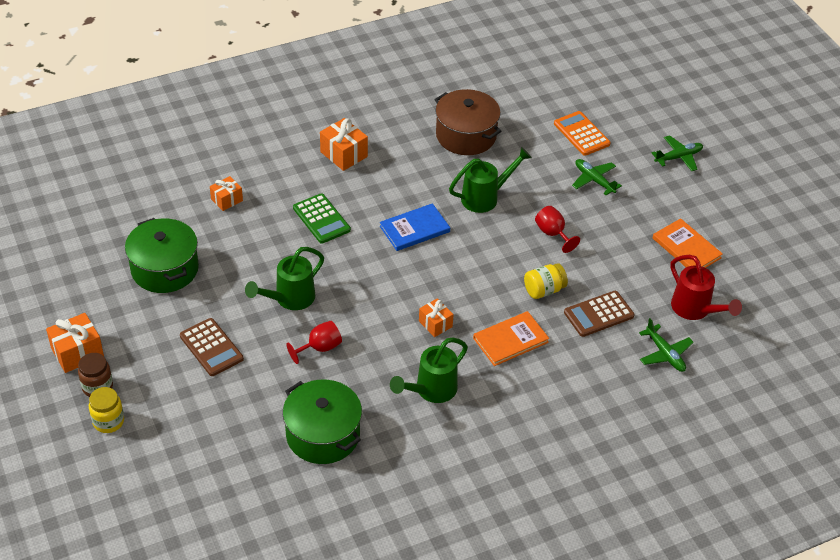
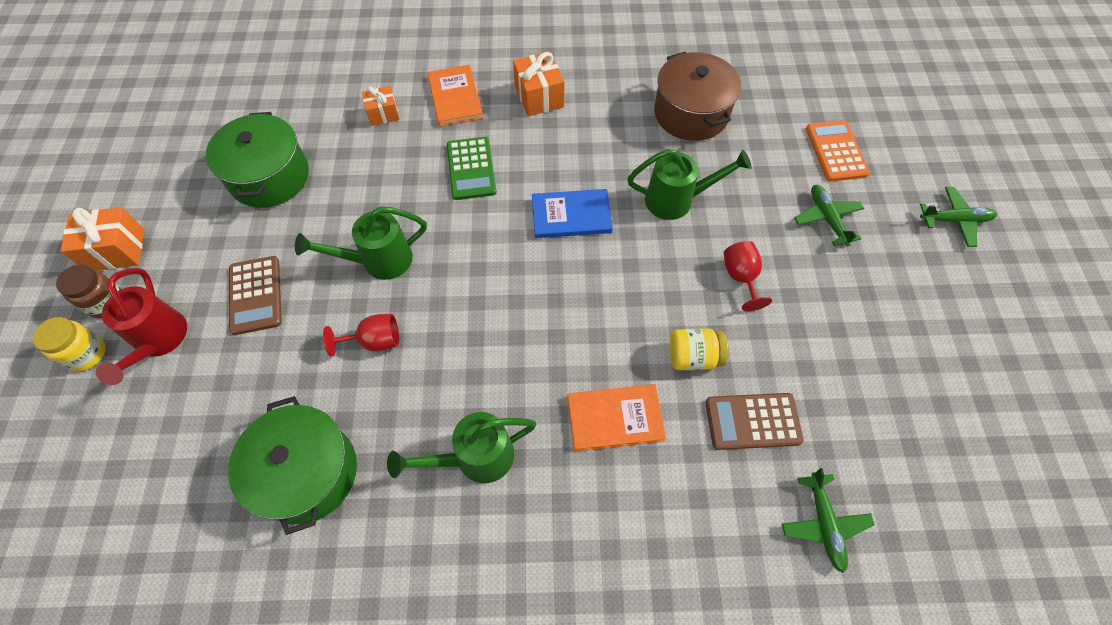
camera: 25 degrees right, 15 degrees up
orange gift [419,298,454,337] -> none
orange book [653,218,723,268] -> orange book moved to [427,65,483,127]
red watering can [670,255,742,320] -> red watering can moved to [96,268,187,385]

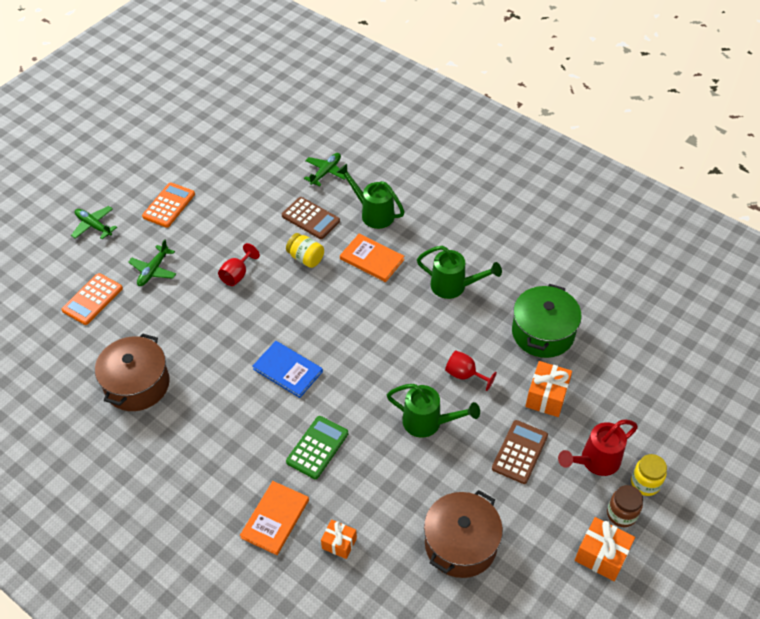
camera: 140 degrees left, 10 degrees down
red watering can [96,268,187,385] -> red watering can turned 150 degrees counterclockwise [558,419,638,476]
green pot [206,112,309,208] -> brown pot [424,490,503,578]
orange gift [513,51,565,116] -> orange gift moved to [525,361,572,417]
green watering can [627,149,752,220] -> green watering can moved to [337,164,405,229]
none -> orange calculator [142,183,195,228]

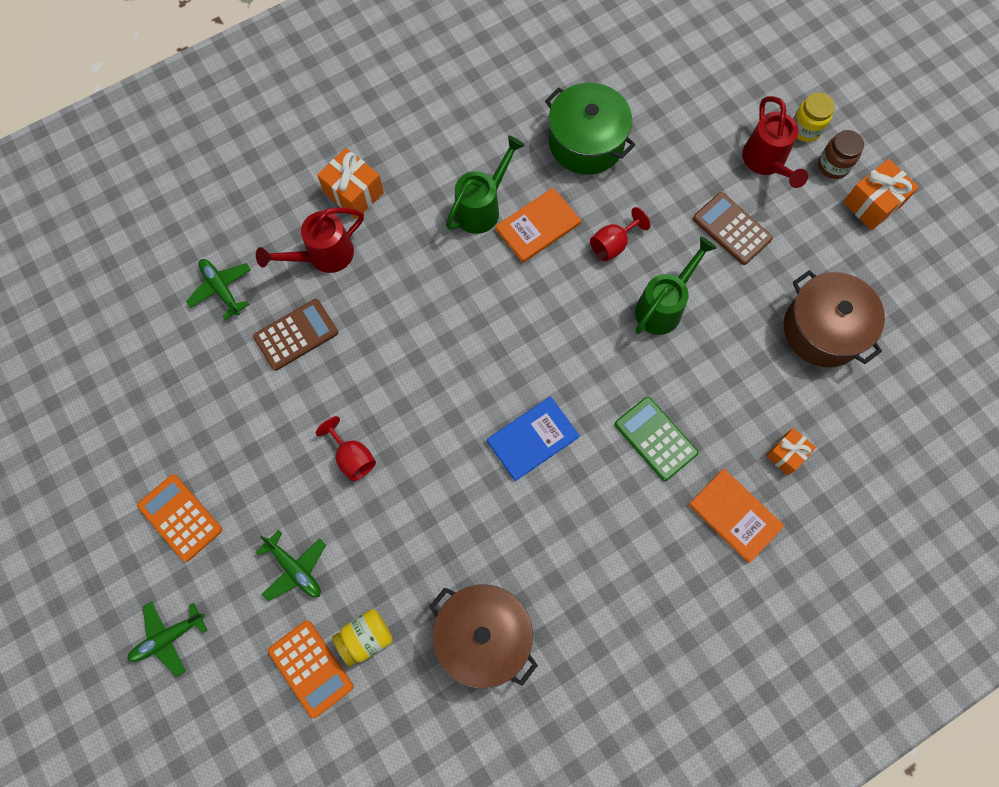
camera: 70 degrees left, 20 degrees up
yellow jar [286,233,324,268] -> yellow jar moved to [332,609,393,667]
green watering can [337,164,405,229] -> red watering can [256,207,364,273]
orange book [340,234,405,282] -> orange book moved to [495,188,581,263]
orange gift [525,361,572,417] -> orange gift moved to [317,148,384,219]

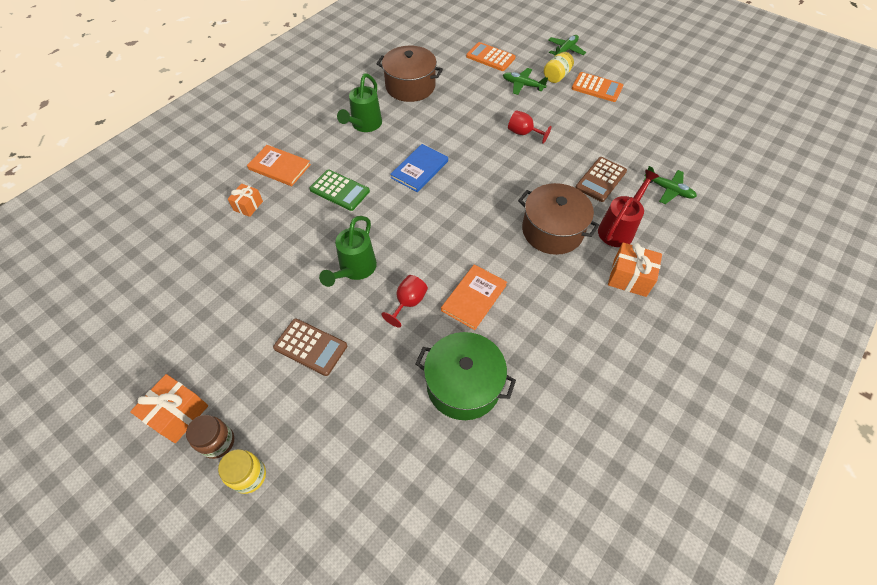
camera: 160 degrees right, 15 degrees down
yellow jar [332,609,393,667] -> yellow jar moved to [544,52,574,83]
green watering can [446,136,525,234] -> green watering can moved to [337,73,382,132]
red watering can [742,96,808,188] -> none
brown pot [784,270,885,367] -> brown pot moved to [518,183,599,255]

